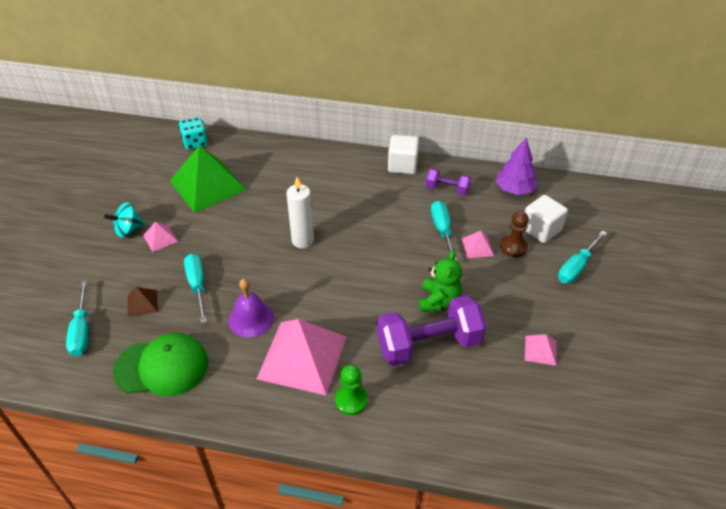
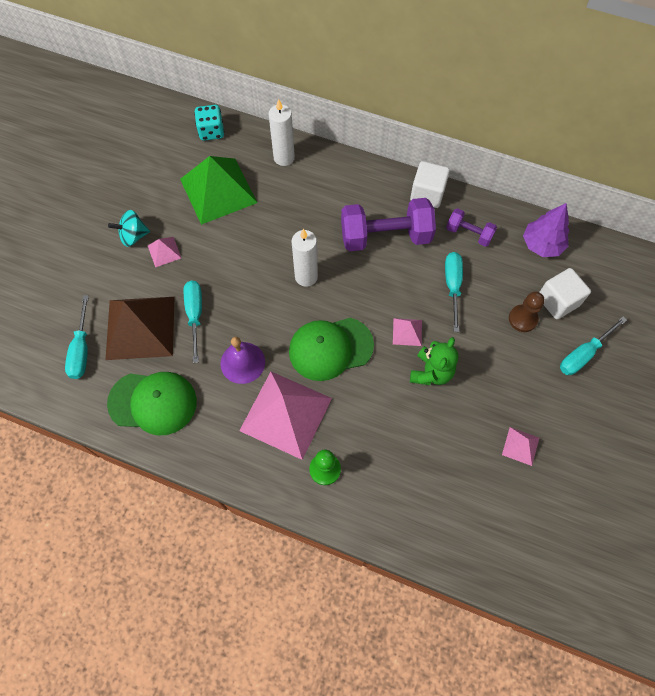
camera: 10 degrees right, 20 degrees up
brown pyramid [128,287,158,318] -> brown pyramid [105,297,174,360], size x2.30
purple dumbbell [377,295,486,366] -> purple dumbbell moved to [341,198,436,251]
pink pyramid [462,231,494,258] -> pink pyramid moved to [393,318,422,346]
none -> white candle [268,99,295,166]
none -> green cap [289,318,374,381]

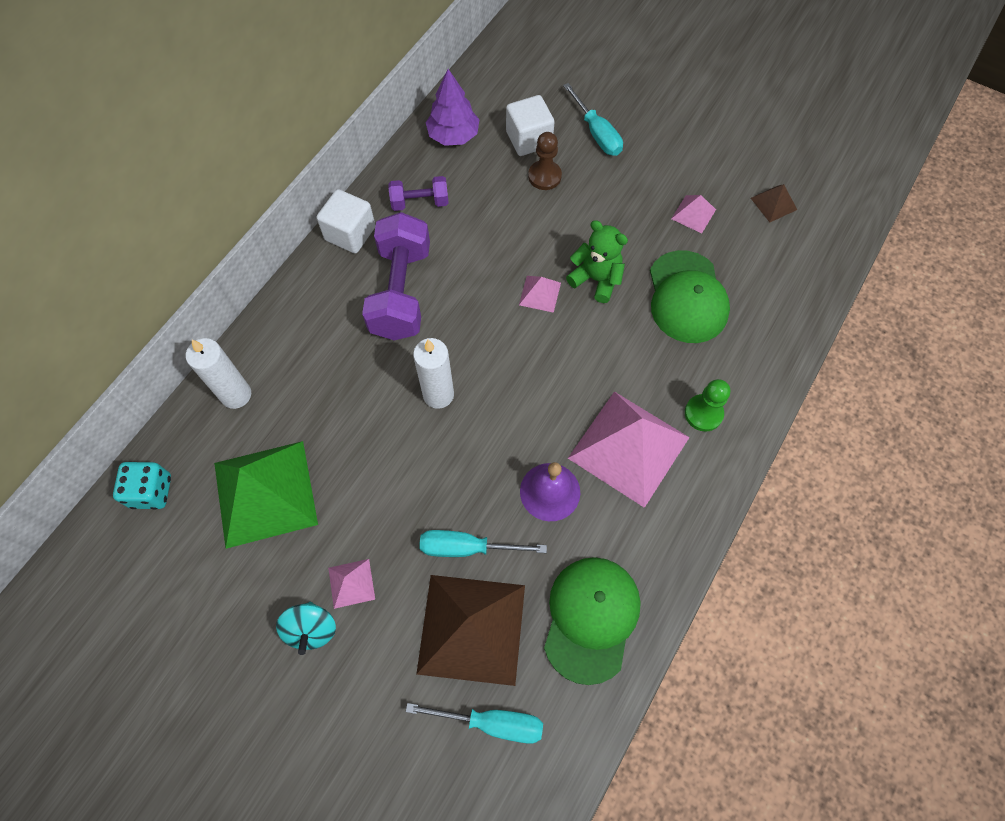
camera: 80 degrees left, 0 degrees up
green cap [289,318,374,381] -> green cap moved to [650,250,730,343]
turquoise screwdriver [445,252,463,332] -> none
purple dumbbell [446,208,497,247] -> purple dumbbell turned 45 degrees clockwise [389,176,449,211]
none -> brown pyramid [751,184,797,222]

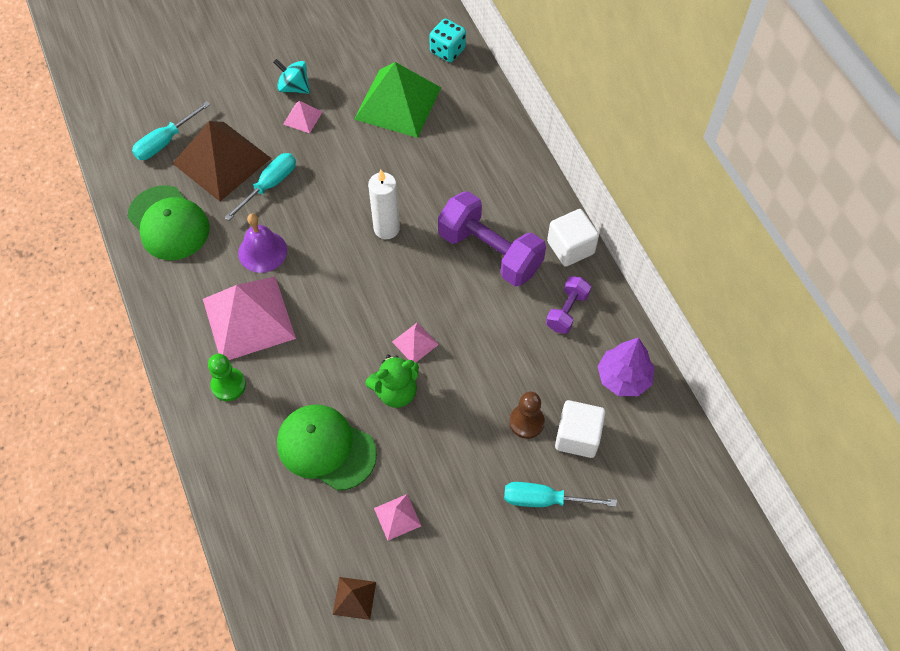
camera: 125 degrees right, 5 degrees down
white candle [186,338,251,409] -> none

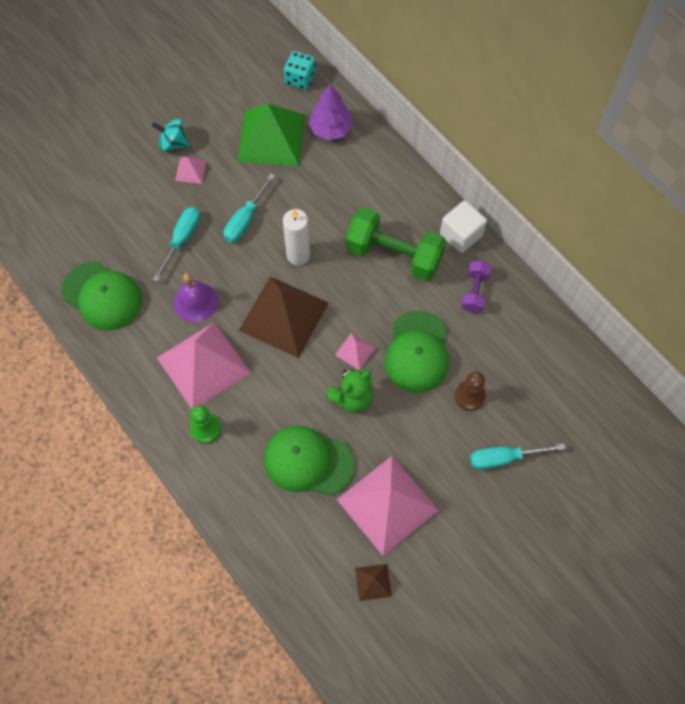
camera: 15 degrees left, 5 degrees up
turquoise screwdriver [132,101,211,160] -> turquoise screwdriver moved to [224,174,275,243]
brown pyramid [172,121,271,201] -> brown pyramid moved to [239,277,329,358]
pink pyramid [374,494,421,541] -> pink pyramid [337,456,439,556], size x2.30
purple dumbbell [438,191,546,286] -> green dumbbell [346,207,446,281]
white cube [555,400,606,458] -> none
purple tree [597,338,655,396] -> purple tree moved to [308,84,353,140]
none -> green cap [385,311,449,393]

